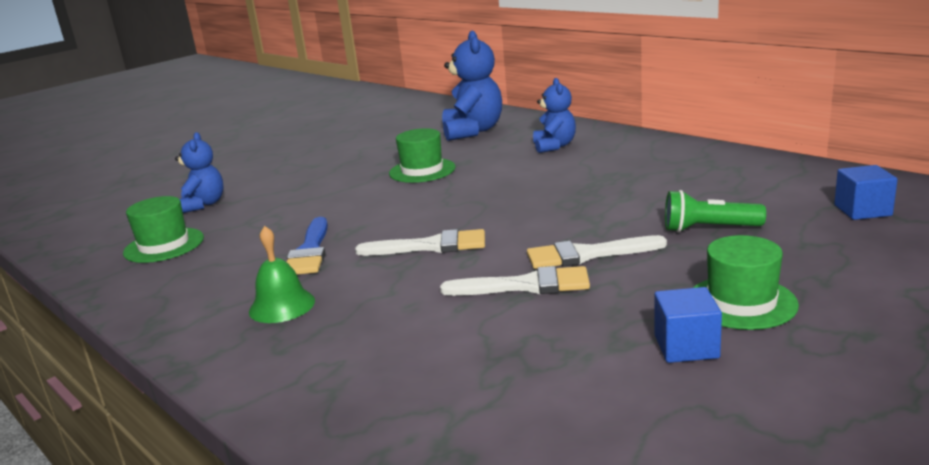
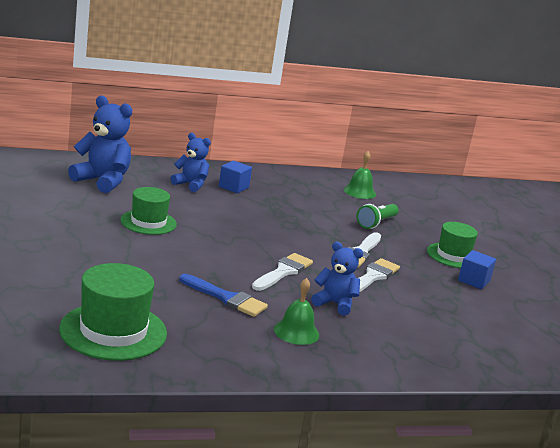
camera: 65 degrees left, 0 degrees up
green hat [123,196,204,263] -> green hat [59,263,167,361], size x1.52
blue teddy bear [175,132,224,213] -> blue teddy bear moved to [311,242,363,316]
blue cube [834,165,898,220] -> blue cube moved to [219,161,252,193]
none -> green bell [343,151,376,199]

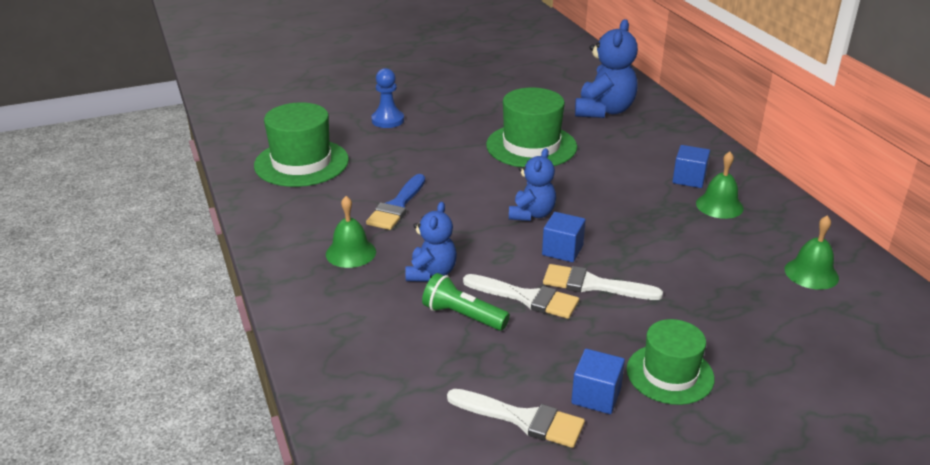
camera: 85 degrees right, 10 degrees up
green hat [121,187,177,235] -> green hat [486,88,577,167], size x1.52
blue teddy bear [171,133,211,192] -> blue teddy bear moved to [509,148,556,221]
white brush [252,253,313,291] -> white brush moved to [447,389,585,448]
green flashlight [357,204,399,229] -> green flashlight moved to [422,273,510,331]
none -> blue pawn [371,68,404,128]
none -> blue cube [542,212,586,262]
none -> green bell [696,151,744,219]

